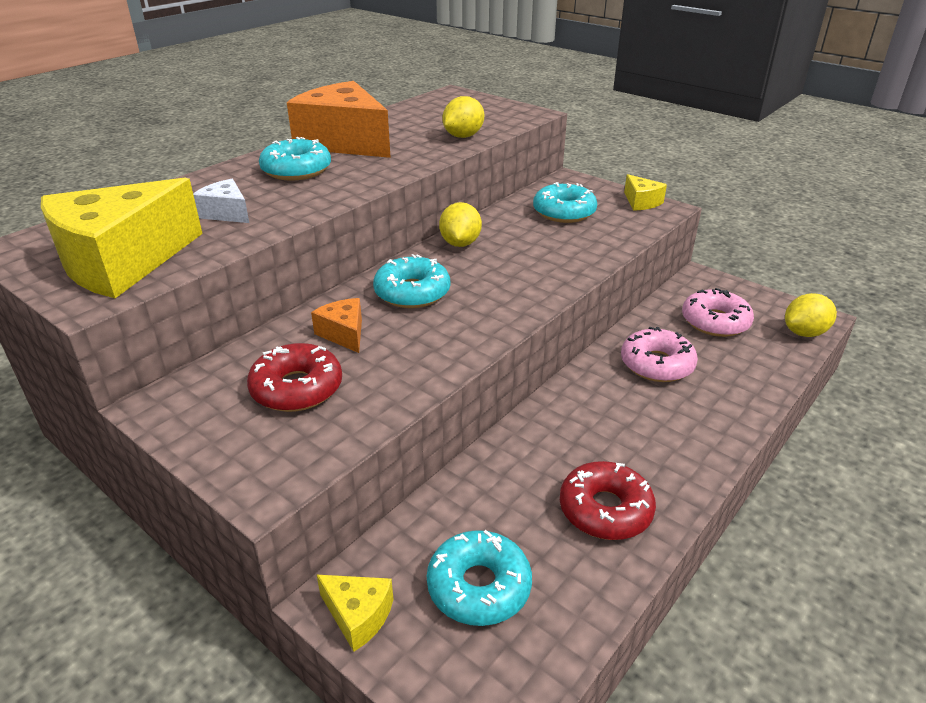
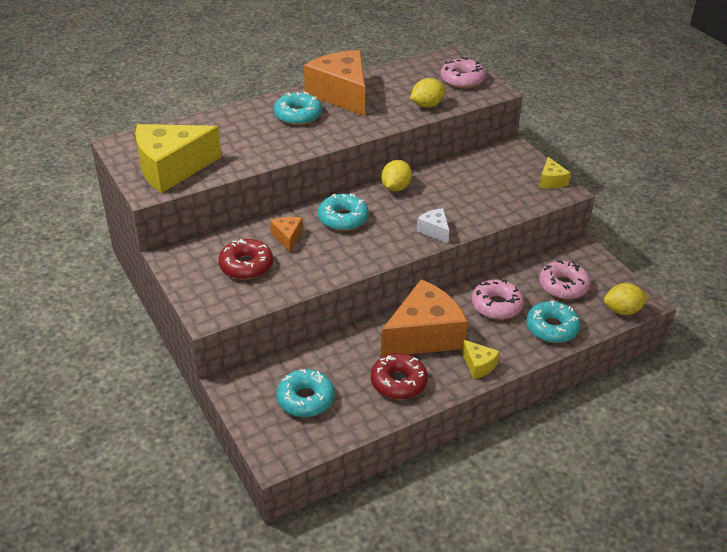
camera: 20 degrees right, 5 degrees up
white cheese [193,179,249,223] -> white cheese moved to [416,208,449,243]
yellow cheese [317,575,393,652] -> yellow cheese moved to [461,340,500,379]
turquoise donut [533,182,597,223] -> turquoise donut moved to [526,300,580,343]
none -> orange cheese [381,279,468,357]
none -> pink donut [440,57,486,89]

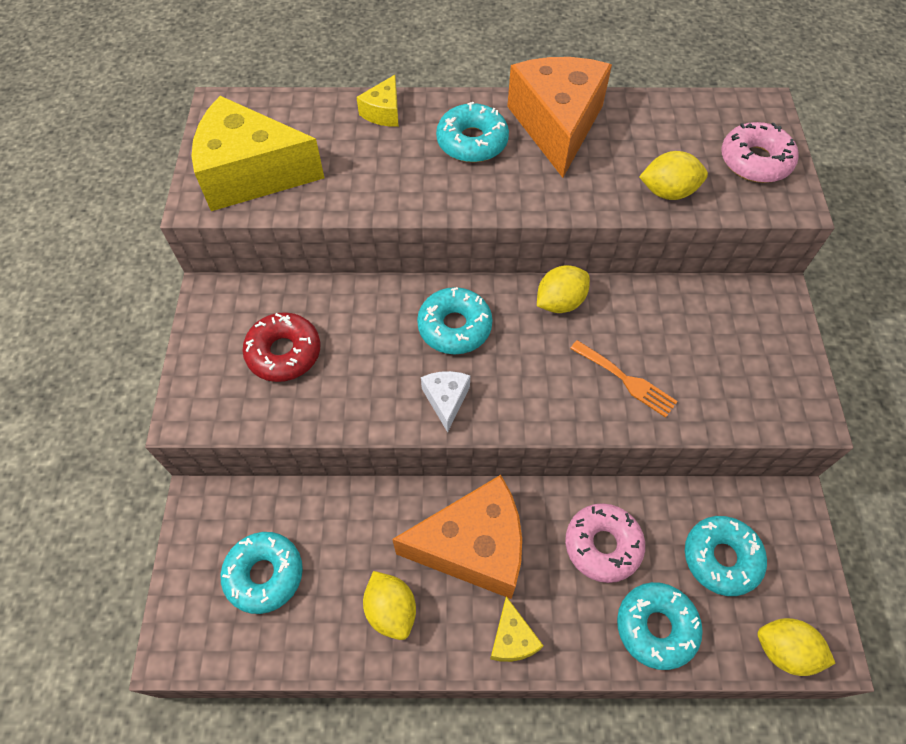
camera: 30 degrees right, 20 degrees up
orange cheese [270,217,303,252] -> none
red donut [371,353,428,399] -> yellow lemon [363,571,416,640]
white cheese [416,208,449,243] -> white cheese moved to [421,371,470,432]
pink donut [539,260,591,299] -> turquoise donut [685,516,767,596]
yellow cheese [540,157,571,188] -> yellow cheese moved to [356,75,399,127]
none -> orange fork [570,340,678,418]

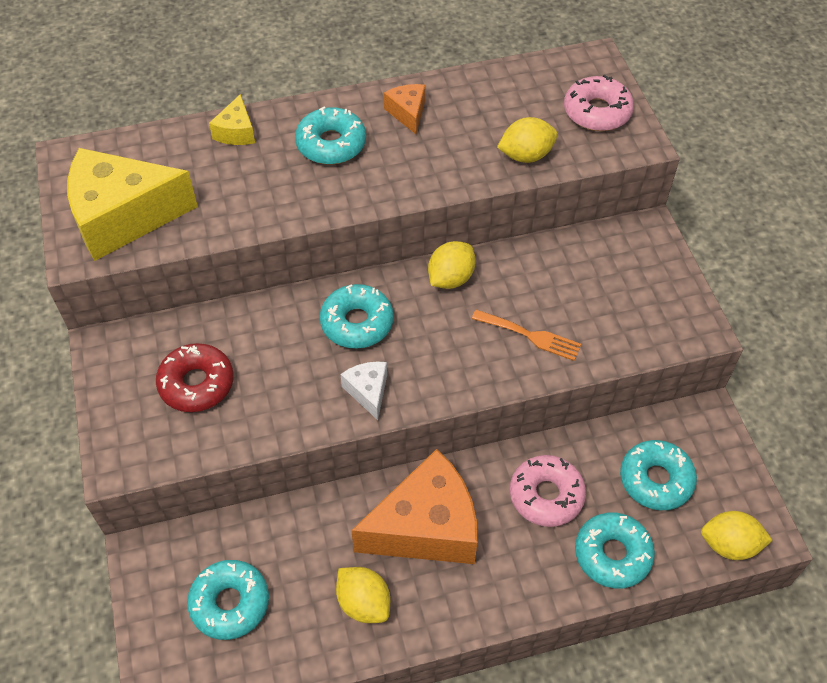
camera: 15 degrees left, 5 degrees down
yellow cheese [490,596,543,662] -> none
orange cheese [507,57,612,178] -> orange cheese [384,84,425,134], size x0.45

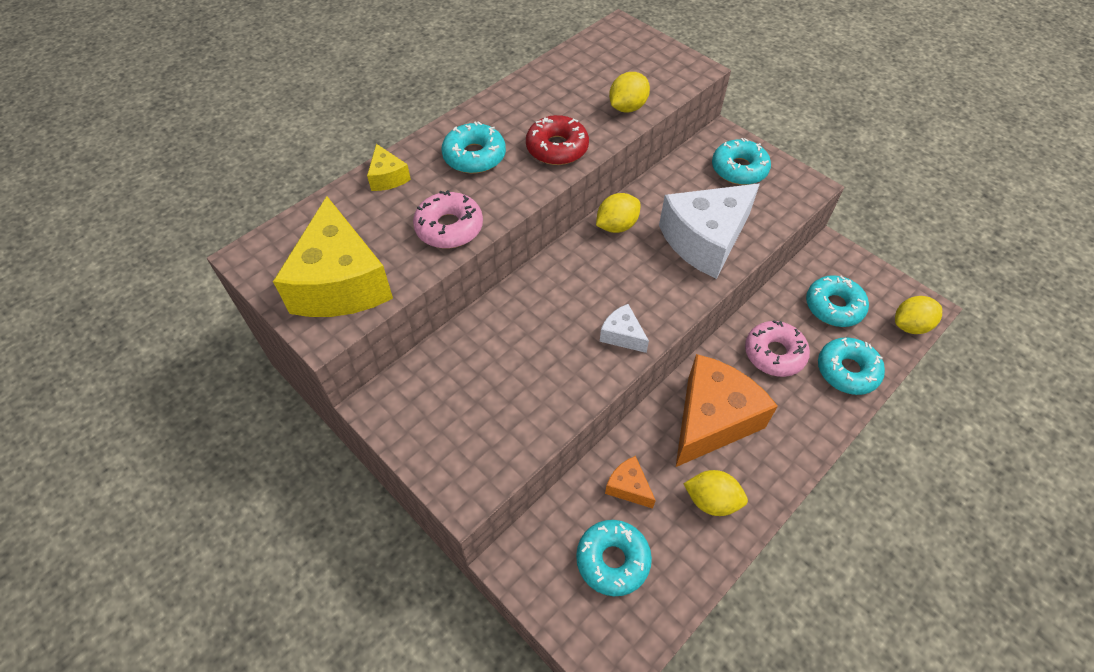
camera: 30 degrees left, 0 degrees up
yellow cheese [67,148,198,261] -> yellow cheese turned 60 degrees counterclockwise [273,196,393,317]
red donut [156,343,234,412] -> red donut moved to [526,115,589,165]
turquoise donut [320,284,394,349] -> turquoise donut moved to [712,138,771,185]
orange cheese [384,84,425,134] -> orange cheese moved to [605,456,656,509]
yellow lemon [428,241,476,289] -> yellow lemon turned 45 degrees clockwise [596,193,640,233]
orange fork [472,310,581,361] -> white cheese [659,184,760,279]
pink donut [564,74,634,131] -> pink donut moved to [413,190,483,248]

